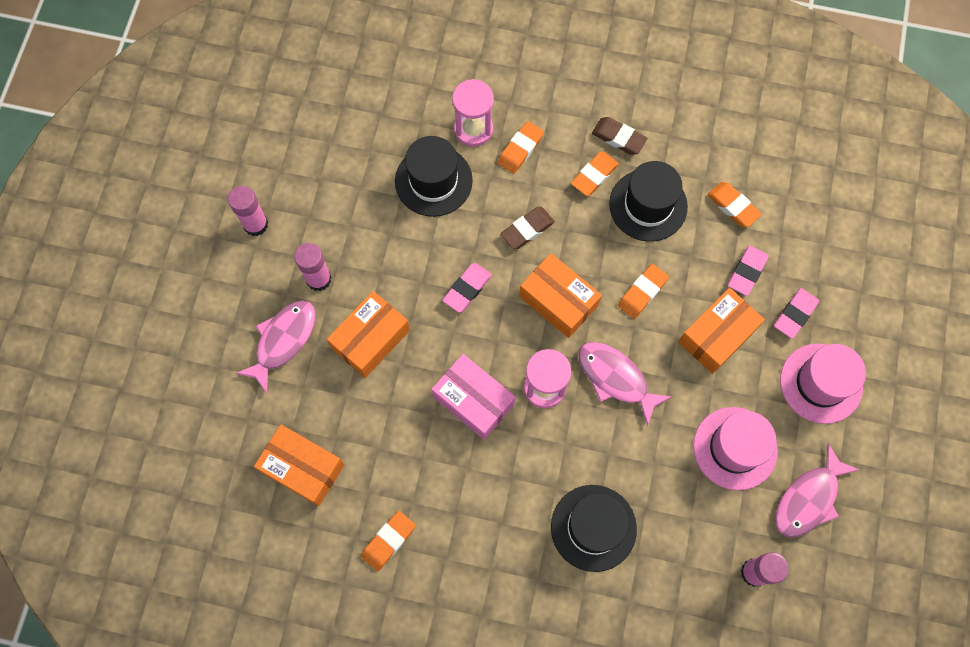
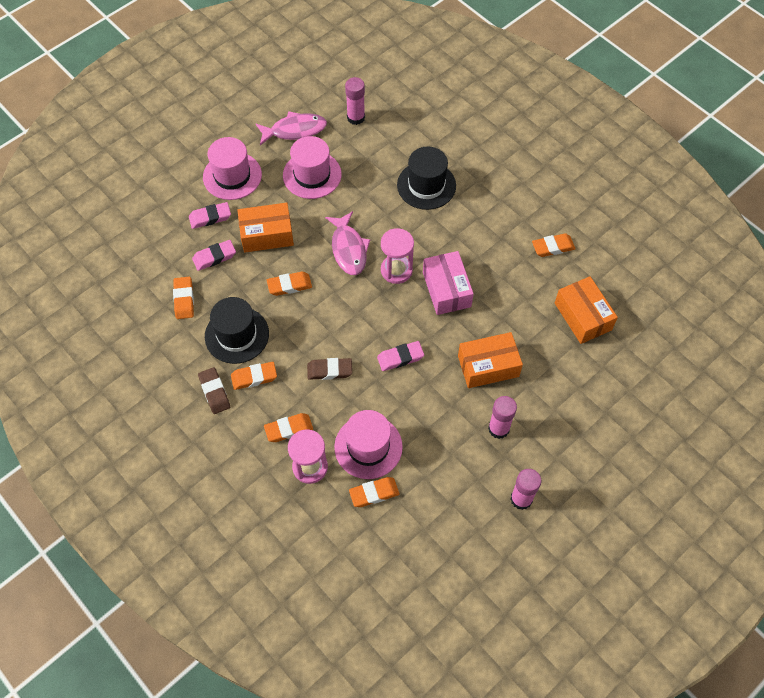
camera: 145 degrees left, 10 degrees down
pink fish [236,300,316,393] -> none
black hat [395,136,473,217] -> pink hat [334,410,403,479]
orange box [519,253,602,338] -> none
none -> orange eraser [349,477,400,507]

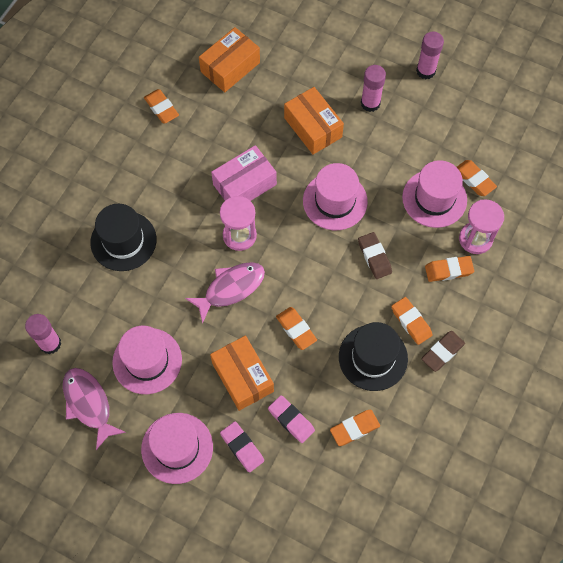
camera: 110 degrees left, 5 degrees up
orange eraser [264,413,313,442] -> orange eraser turned 60 degrees counterclockwise [425,256,474,282]
pink eraser [377,341,424,371] -> pink hat [303,163,368,230]

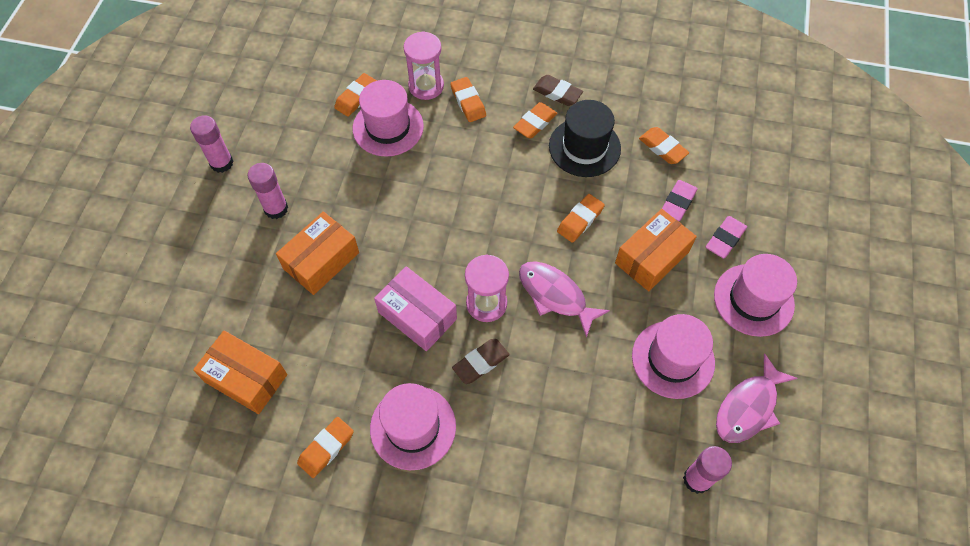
camera: 105 degrees left, 5 degrees down
black hat [90,204,156,271] -> none
pink hat [303,163,368,230] -> pink hat moved to [370,383,456,470]
brown eraser [358,232,392,279] -> brown eraser moved to [452,339,510,384]

